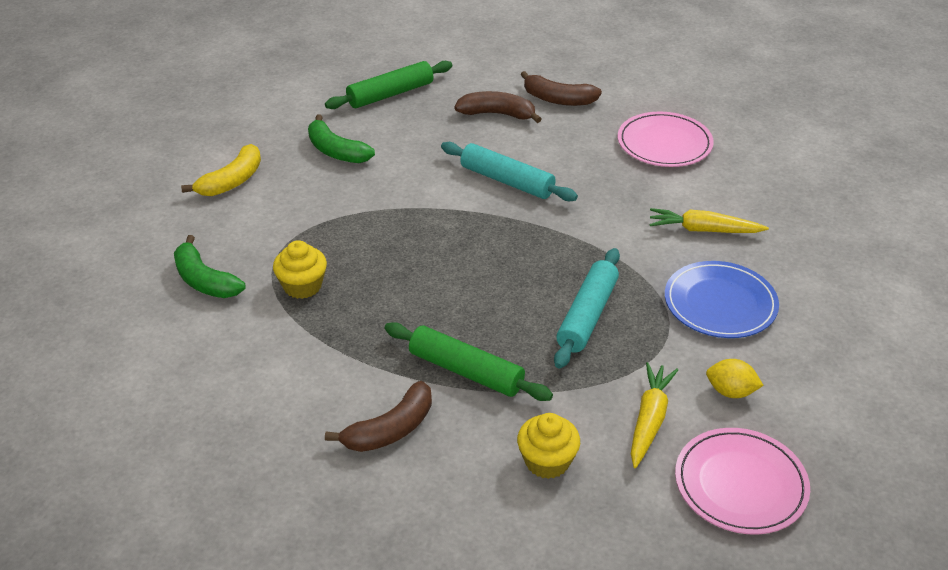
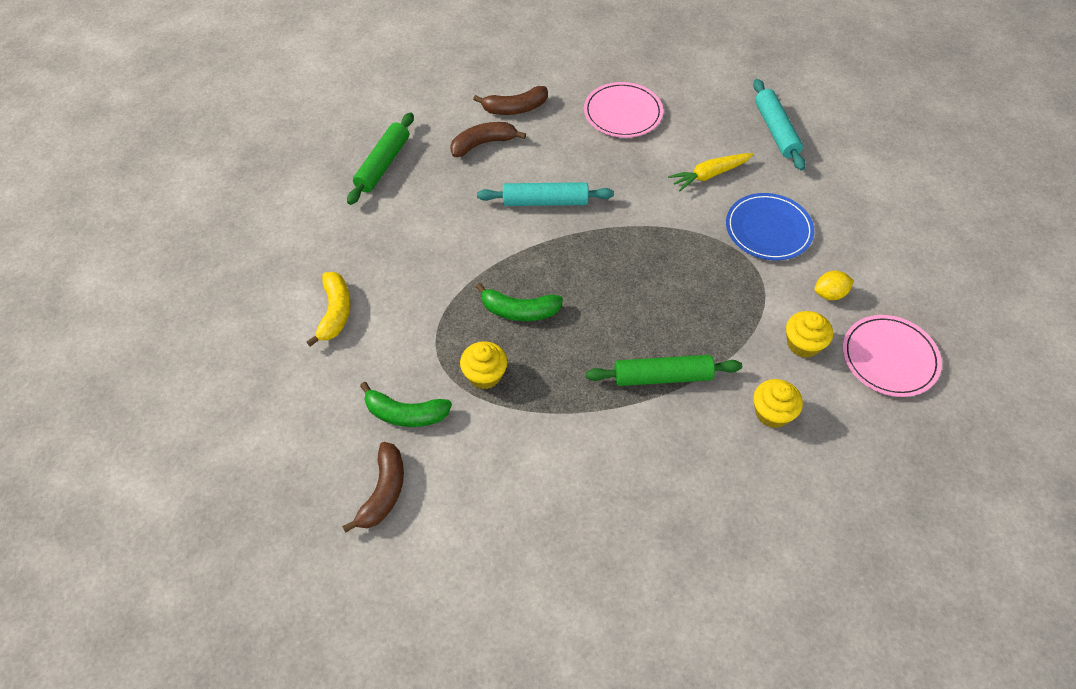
camera: 35 degrees left, 15 degrees up
green banana [308,114,375,163] -> green banana moved to [476,283,563,321]
brown banana [325,381,432,452] -> brown banana moved to [342,442,404,533]
turquoise rolling pin [554,248,620,369] -> turquoise rolling pin moved to [753,79,806,171]
yellow carrot [631,362,678,468] -> yellow cupcake [786,311,833,358]

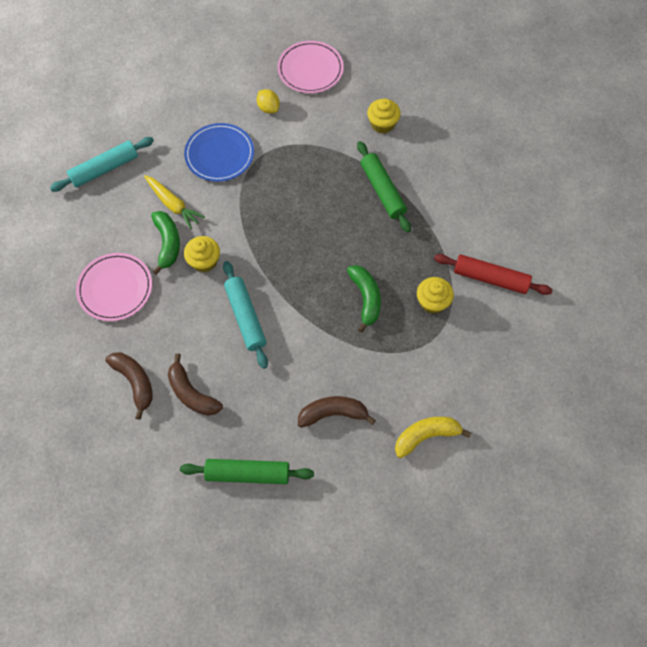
camera: 110 degrees left, 10 degrees up
brown banana [342,442,404,533] -> brown banana moved to [298,396,376,428]
green banana [360,382,452,427] -> green banana moved to [151,211,180,275]
yellow cupcake [786,311,833,358] -> yellow cupcake moved to [184,236,220,272]
none -> red rolling pin [434,254,552,295]

